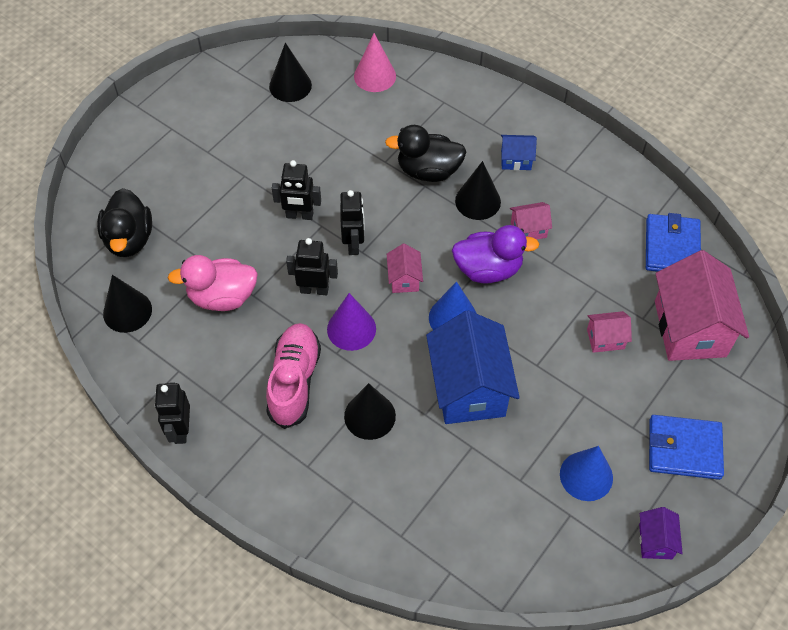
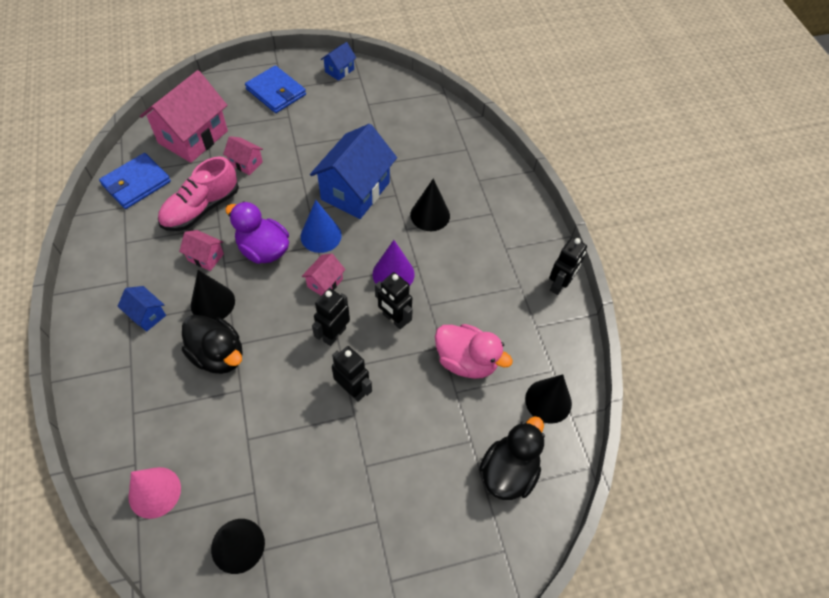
camera: 145 degrees left, 0 degrees up
pink shoe [266,323,321,429] -> pink shoe moved to [158,156,239,231]
blue cone [560,446,613,501] -> none
purple house [639,507,683,559] -> blue house [321,42,356,81]

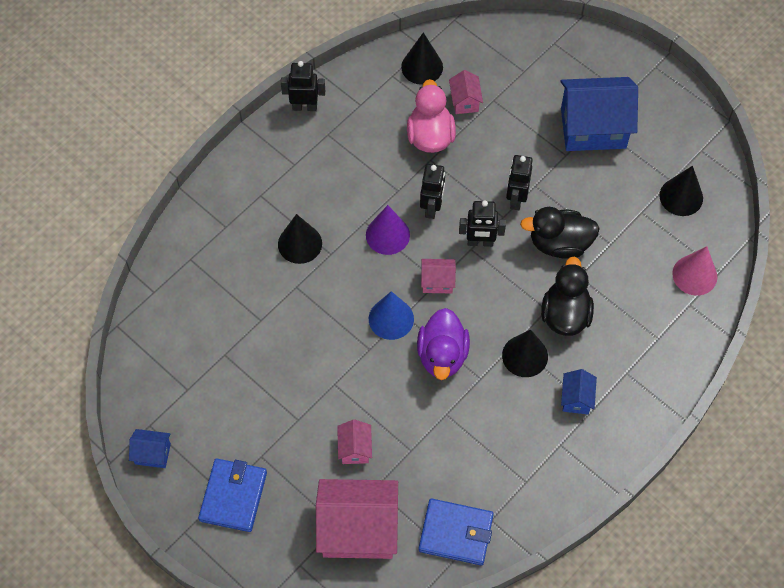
camera: 120 degrees left, 5 degrees up
pink shoe [158,156,239,231] -> none
pink house [179,230,224,271] -> pink house moved to [449,70,483,114]
blue house [310,124,397,219] -> blue house moved to [560,77,638,151]
black duck [479,416,545,500] -> black duck moved to [520,207,600,259]

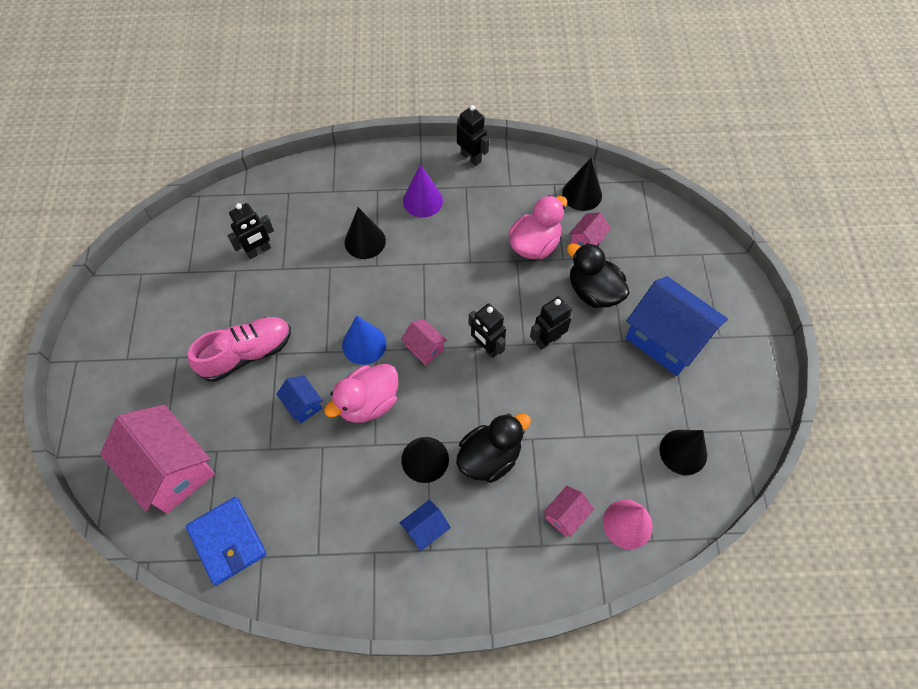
camera: 45 degrees right, 0 degrees up
blue house [129,429,171,468] -> blue house moved to [276,376,323,423]
blue wallet [198,459,267,532] -> none
pink house [337,419,372,464] -> pink house moved to [543,486,594,537]
purple cone [366,205,410,255] -> purple cone moved to [403,164,443,218]
purple duck [417,308,470,380] -> pink duck [324,364,398,423]
black robot [420,164,445,219] -> black robot moved to [227,203,274,259]
black duck [520,207,600,259] -> black duck moved to [566,243,630,308]
none -> pink shoe [188,317,291,382]

